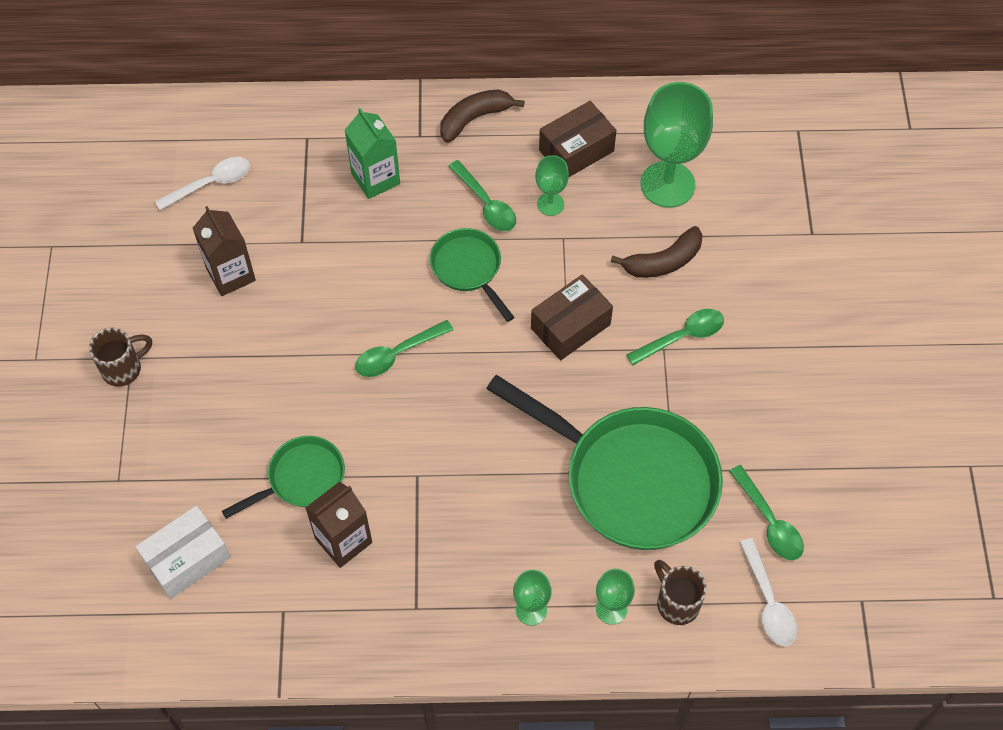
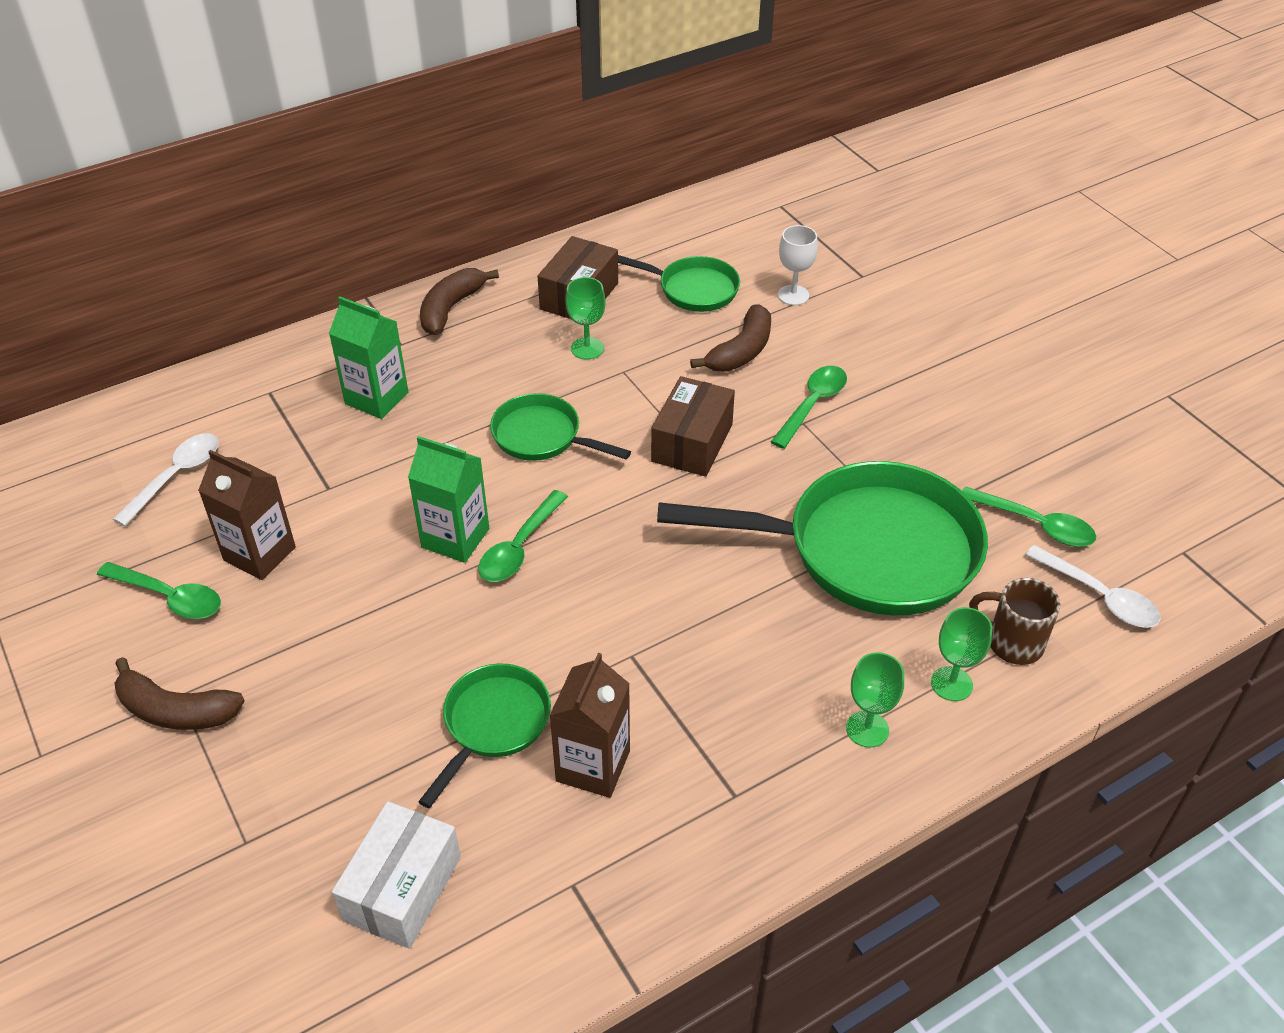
camera: 30 degrees left, 15 degrees down
brown mug [89,328,152,386] -> brown banana [114,657,245,730]
green spoon [448,160,516,231] -> green spoon moved to [97,562,221,619]
green goblet [641,82,713,208] -> green pan [618,255,740,312]
none -> green carton [408,436,489,563]
none -> white goblet [778,225,818,305]

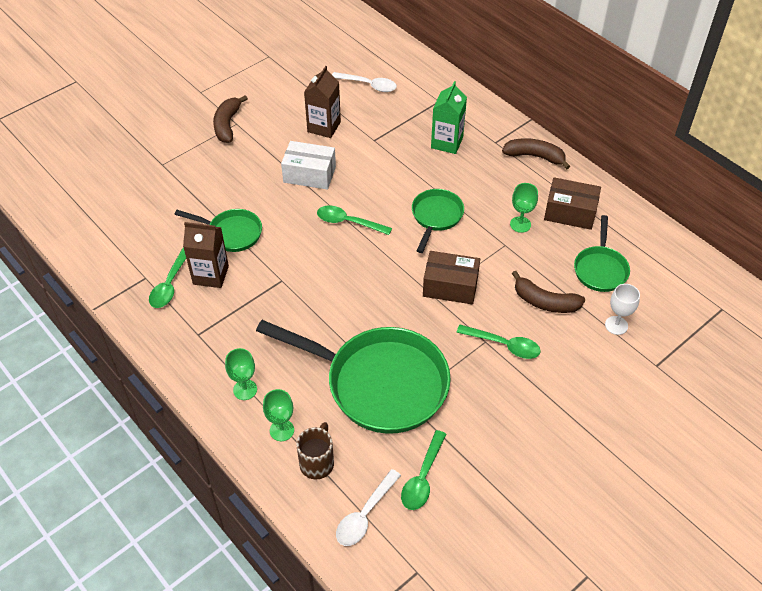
camera: 80 degrees right, 5 degrees up
green spoon [97,562,221,619] -> green spoon moved to [149,247,186,308]
white box [332,801,461,949] -> white box moved to [281,141,336,190]
green carton [408,436,489,563] -> none
green pan [657,461,988,616] -> green pan turned 60 degrees counterclockwise [256,320,451,434]

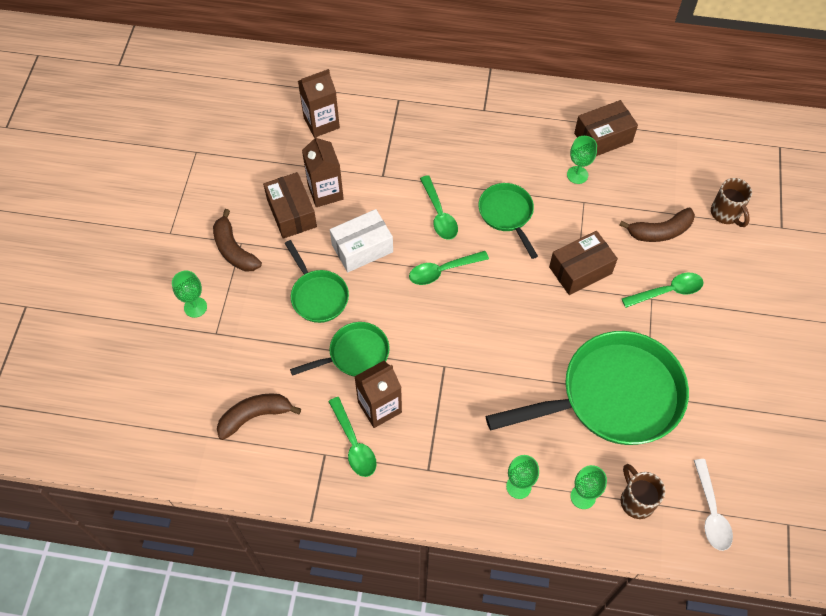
camera: 40 degrees left, 10 degrees up
white spoon [332,72,397,92] -> brown carton [298,69,340,137]
green spoon [401,430,447,510] -> green spoon moved to [420,175,458,240]
green carton [431,81,467,154] -> none
brown banana [502,138,570,169] -> brown banana moved to [217,393,301,440]
green pan [574,215,630,292] -> green pan moved to [285,240,349,323]
white goblet [605,284,640,335] -> brown mug [711,178,752,227]
none -> green goblet [172,271,207,318]
none -> brown box [263,172,317,239]

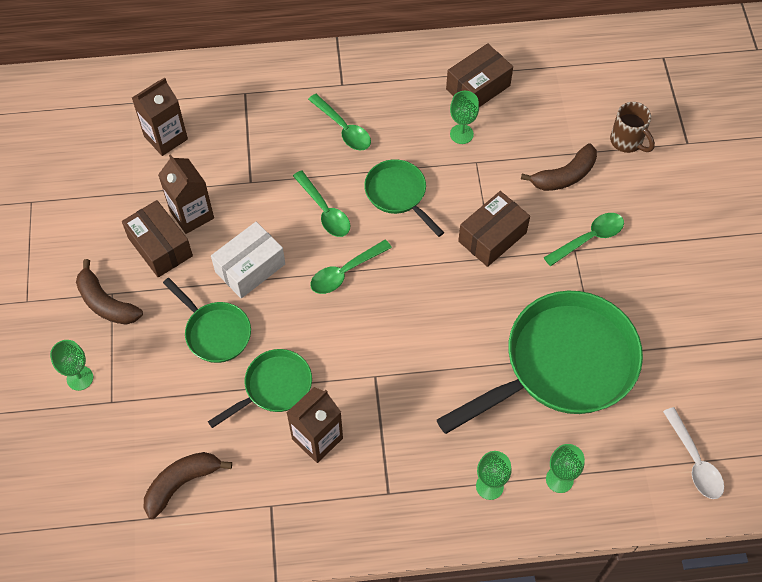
camera: 15 degrees left, 0 degrees up
green spoon [328,397,376,477] -> green spoon moved to [308,94,371,151]
brown mug [621,464,665,519] -> none

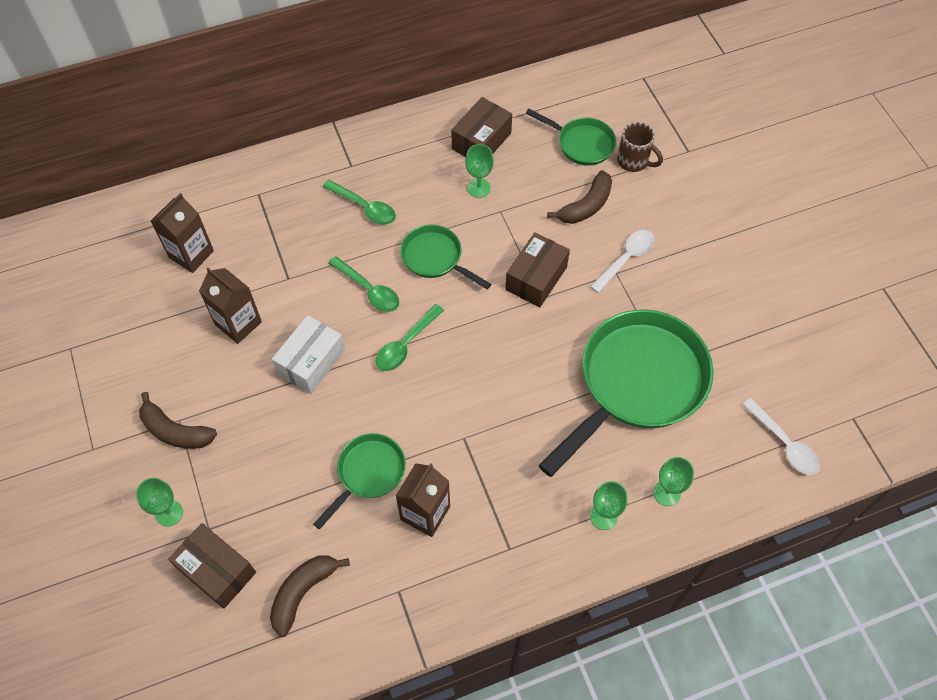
camera: 15 degrees left, 0 degrees up
brown box [122,200,193,278] -> brown box moved to [168,523,256,609]
green pan [163,278,251,363] -> green pan moved to [526,109,616,166]
green spoon [544,213,624,266] -> white spoon [590,230,655,293]

